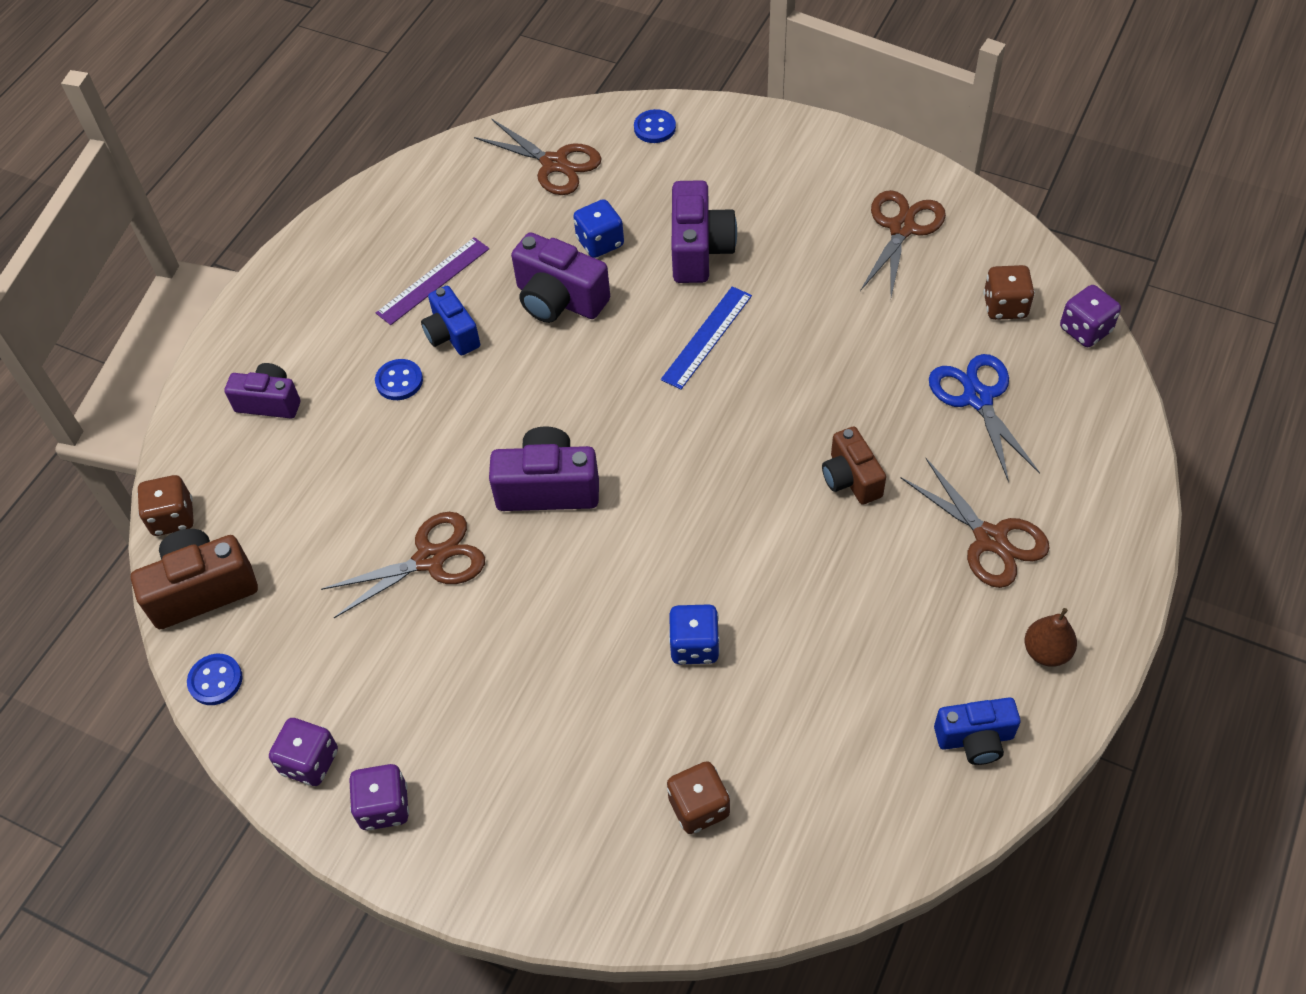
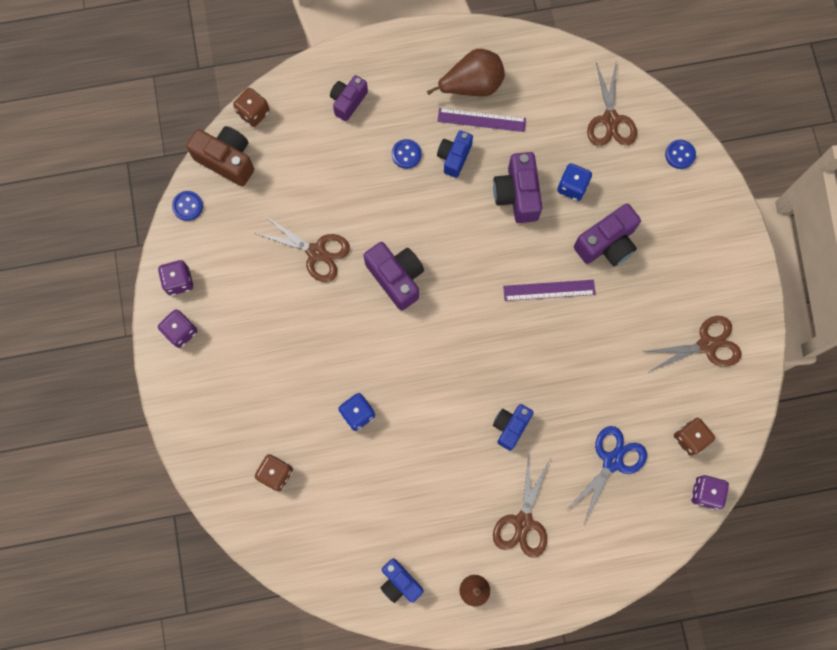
camera: 50 degrees right, 20 degrees up
purple camera [224,363,300,419] -> purple camera turned 120 degrees counterclockwise [330,75,368,121]
blue ruler [661,286,752,389] -> purple ruler [503,280,596,301]
brown camera [822,427,886,505] -> blue camera [493,404,534,451]
none -> brown pear [427,49,505,96]

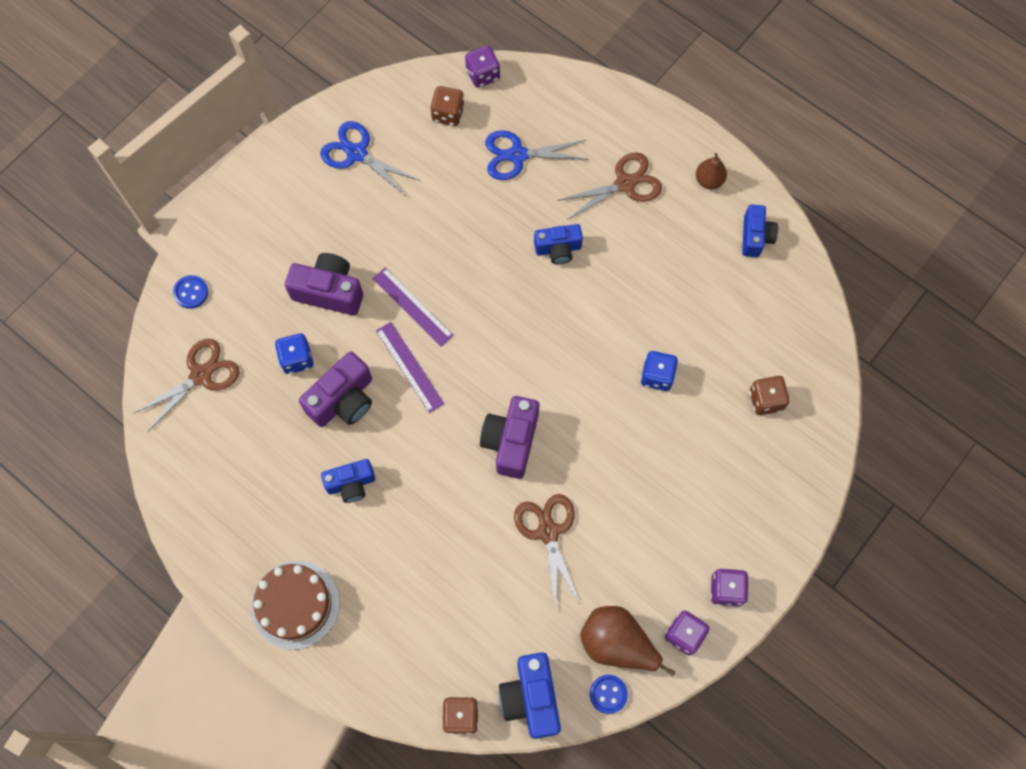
camera: 130 degrees left, 5 degrees down
brown camera [186,126,254,187] -> blue camera [499,652,561,739]
purple camera [330,75,368,121] -> none
blue button [392,139,421,169] -> none
brown pear [427,49,505,96] -> brown pear moved to [580,606,675,676]
purple ruler [437,108,526,132] -> purple ruler moved to [376,322,444,413]
brown scissors [642,316,741,372] -> blue scissors [320,121,420,196]
none -> brown cake [251,561,340,650]

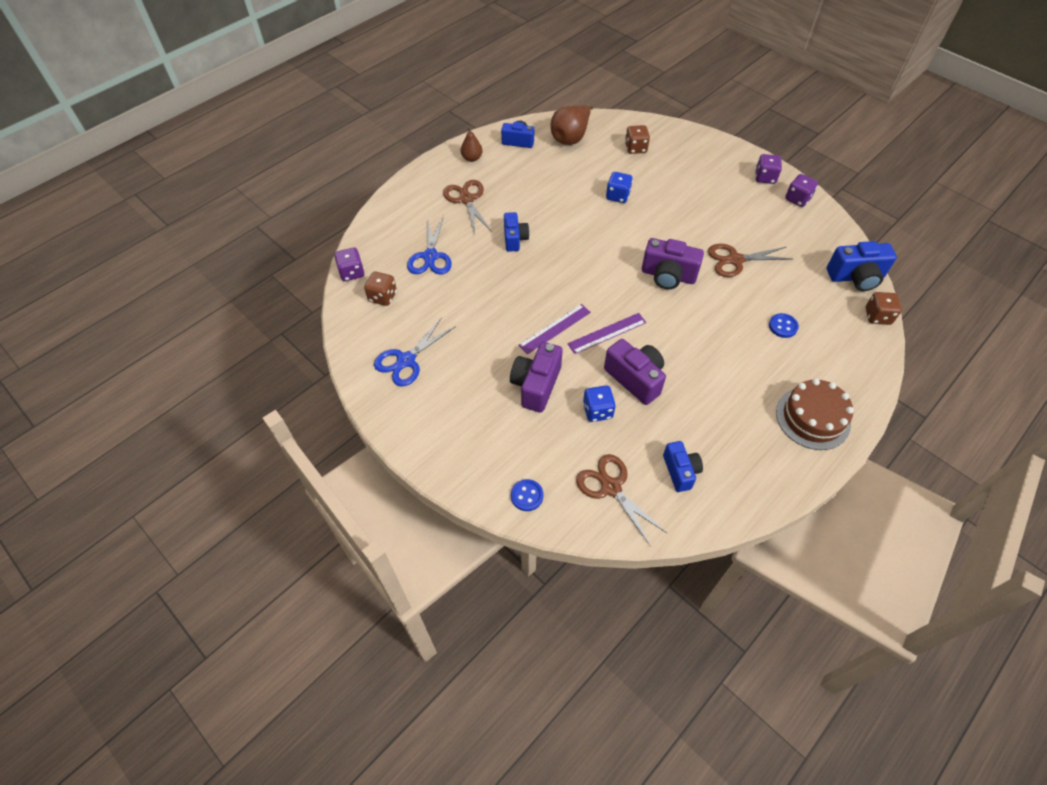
camera: 85 degrees left, 15 degrees down
blue camera [321,459,375,503] -> blue camera moved to [663,441,703,492]
brown pear [580,606,675,676] -> brown pear moved to [550,105,593,145]
blue button [590,675,628,714] -> blue button moved to [769,313,799,338]

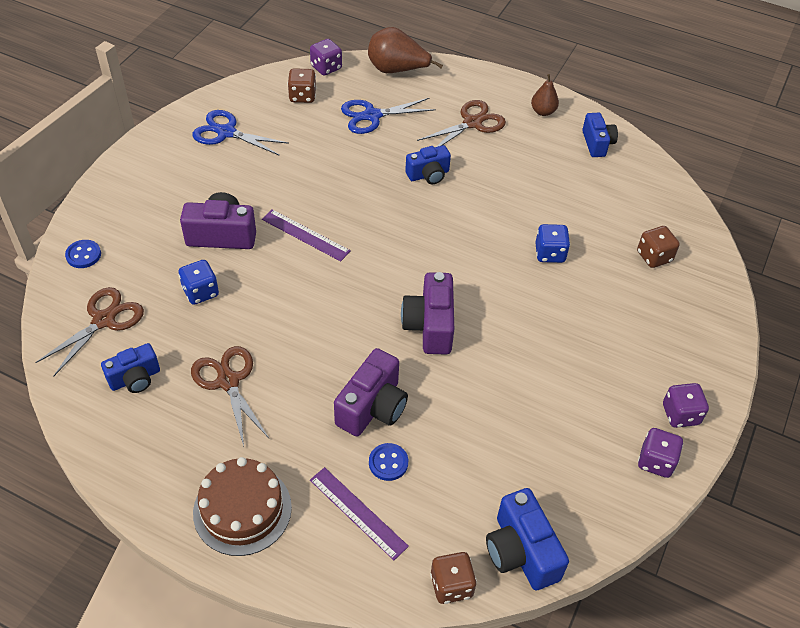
camera: 70 degrees right, 5 degrees down
brown pear [550,105,593,145] -> brown pear moved to [368,27,443,73]
purple ruler [568,313,646,354] -> purple ruler moved to [310,467,409,560]
purple camera [604,339,666,405] -> purple camera moved to [334,348,408,436]
brown scissors [708,244,792,277] -> brown scissors moved to [191,346,269,447]

